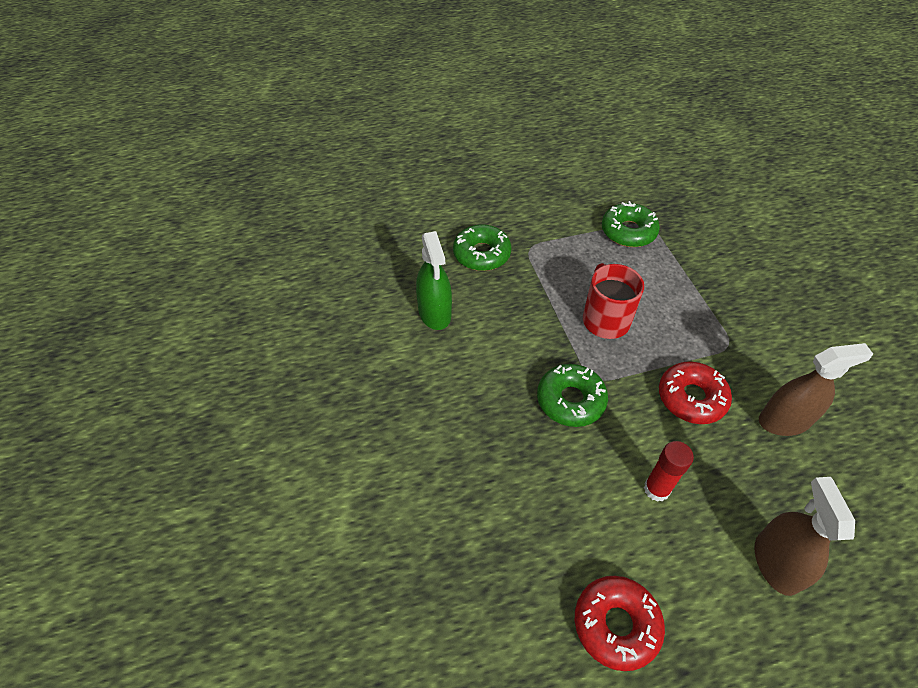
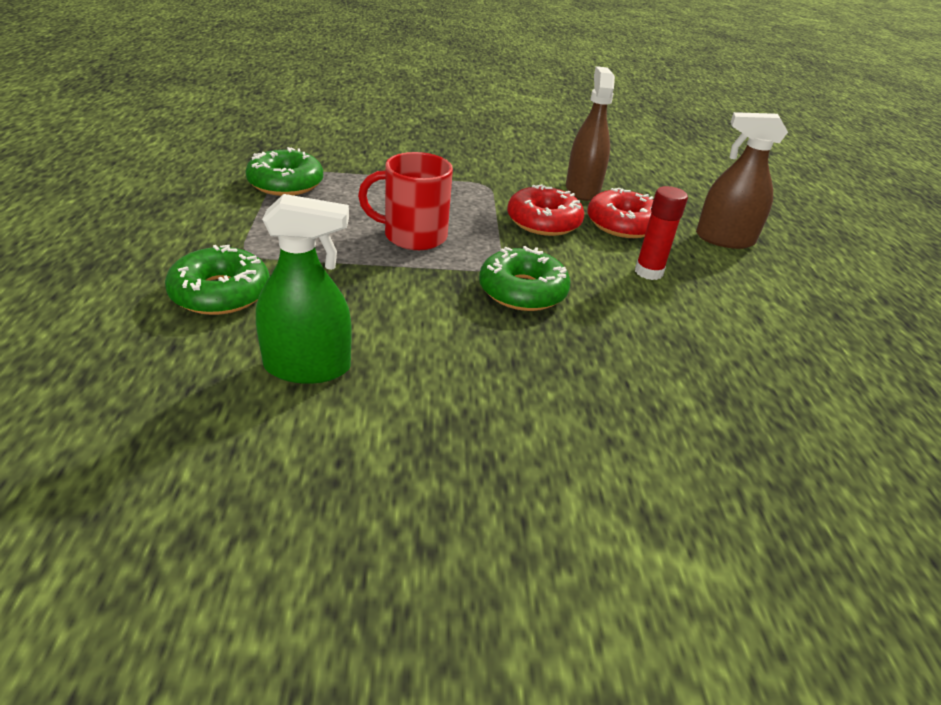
camera: 80 degrees left, 15 degrees down
red donut [575,576,665,671] -> red donut moved to [587,188,653,238]

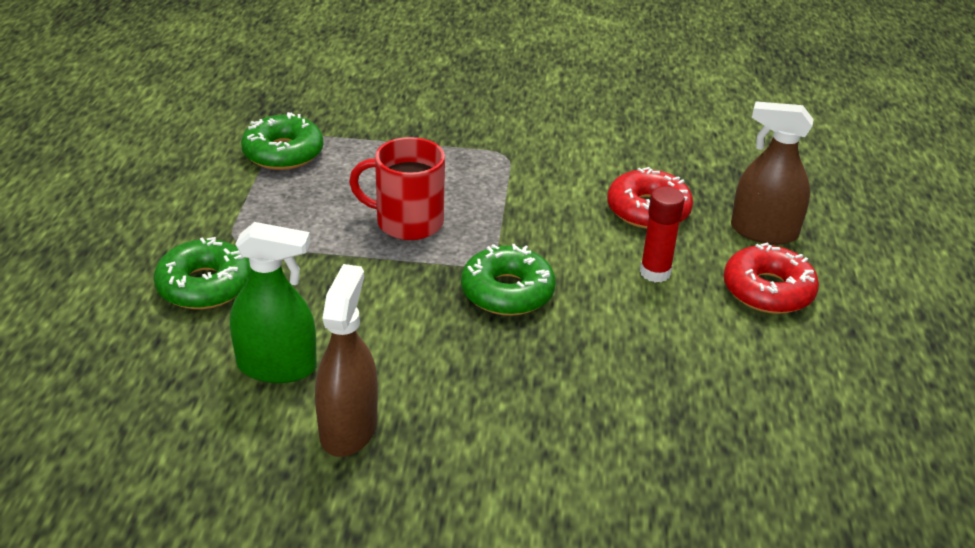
camera: 10 degrees right, 0 degrees up
red donut [507,184,584,236] -> red donut moved to [723,242,819,314]
brown spray bottle [566,66,615,201] -> brown spray bottle moved to [315,264,378,457]

